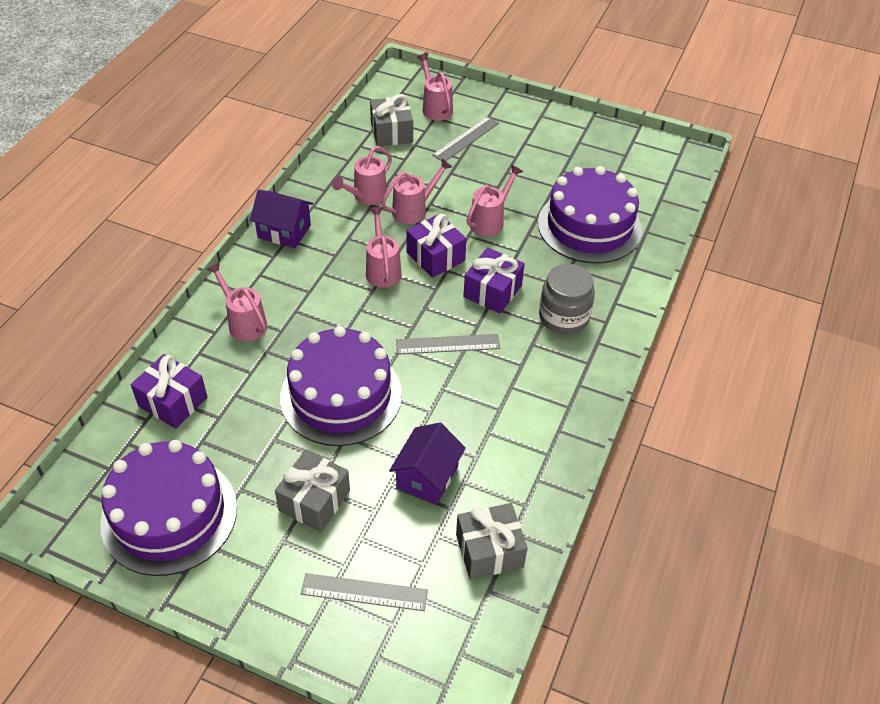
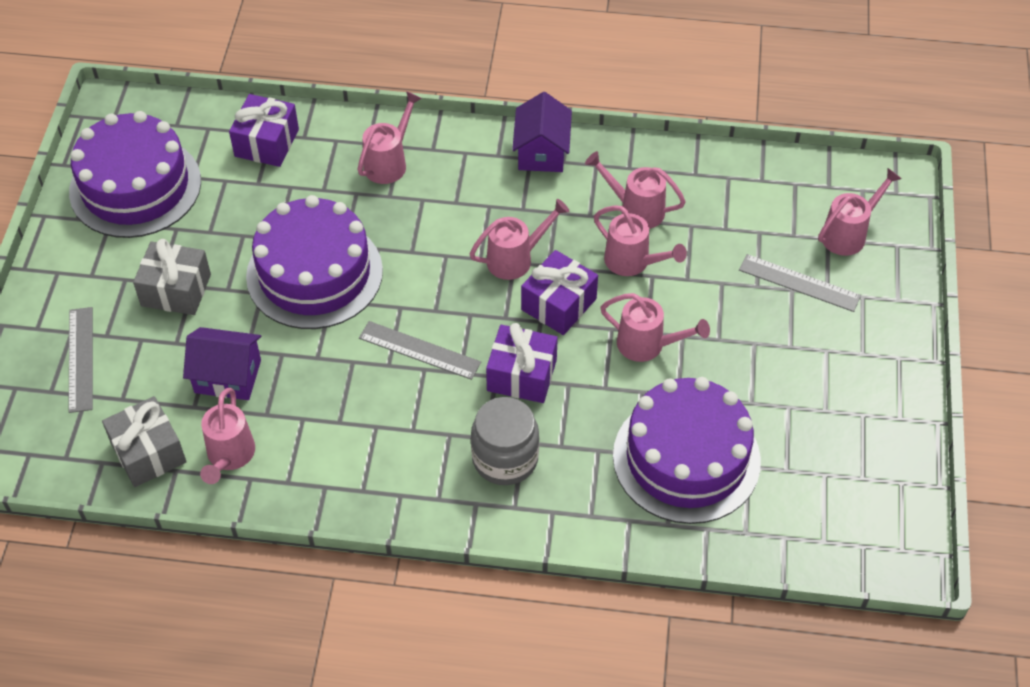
camera: 75 degrees right, 5 degrees up
grey gift [370,94,413,146] -> none
grey ruler [396,334,500,355] -> grey ruler turned 45 degrees counterclockwise [359,321,481,380]
none -> pink watering can [200,388,255,484]

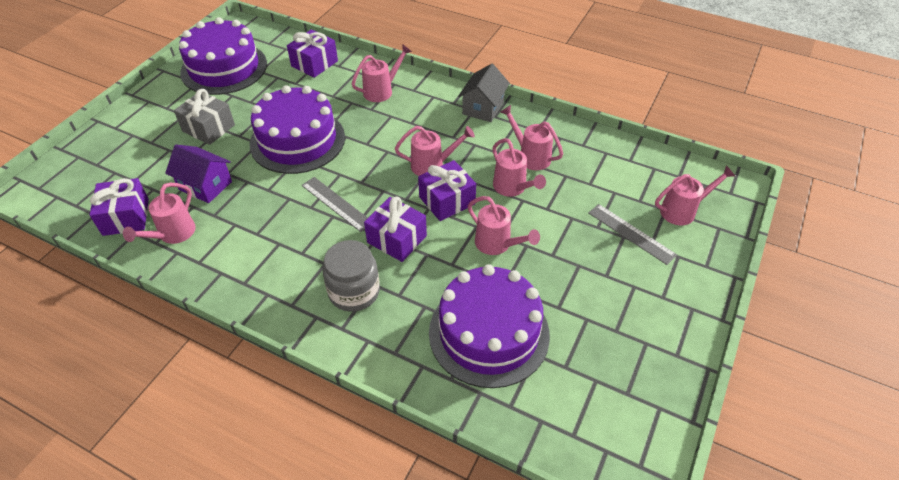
camera: 20 degrees right, 5 degrees down
grey ruler [68,307,93,413] -> none
grey gift [102,396,186,487] -> purple gift [90,178,149,236]
purple house [512,92,572,172] -> grey house [458,64,510,122]

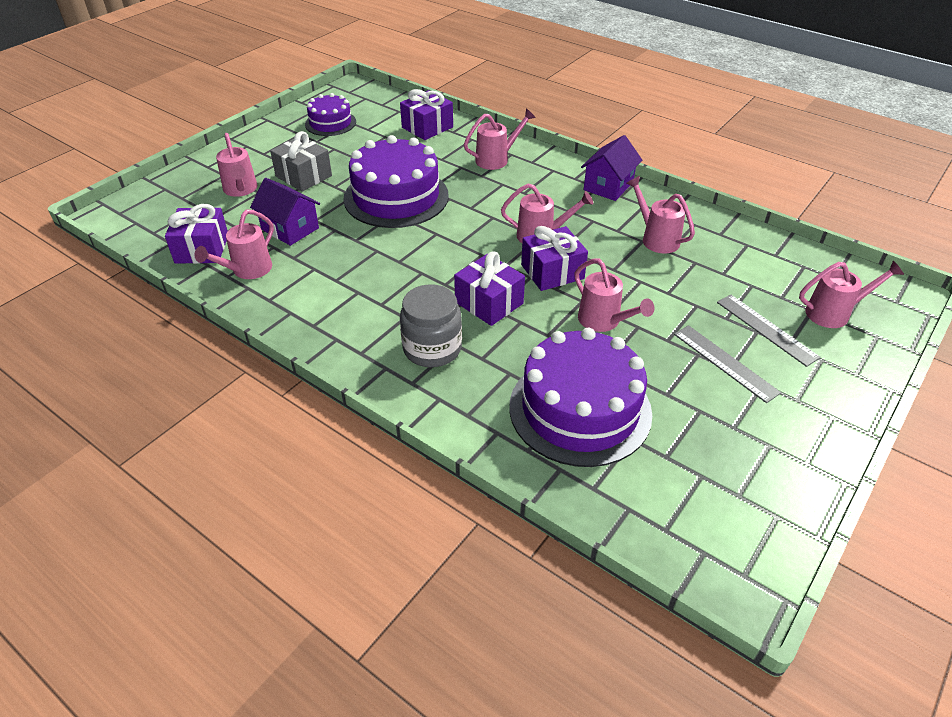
camera: 10 degrees right, 5 degrees down
purple cake [179,17,267,95] -> purple cake [305,93,356,136], size x0.55
grey ruler [302,177,368,232] -> grey ruler moved to [674,325,781,403]
grey house [458,64,510,122] -> purple house [581,135,642,201]
pink watering can [493,138,546,197] -> pink watering can moved to [216,133,257,197]

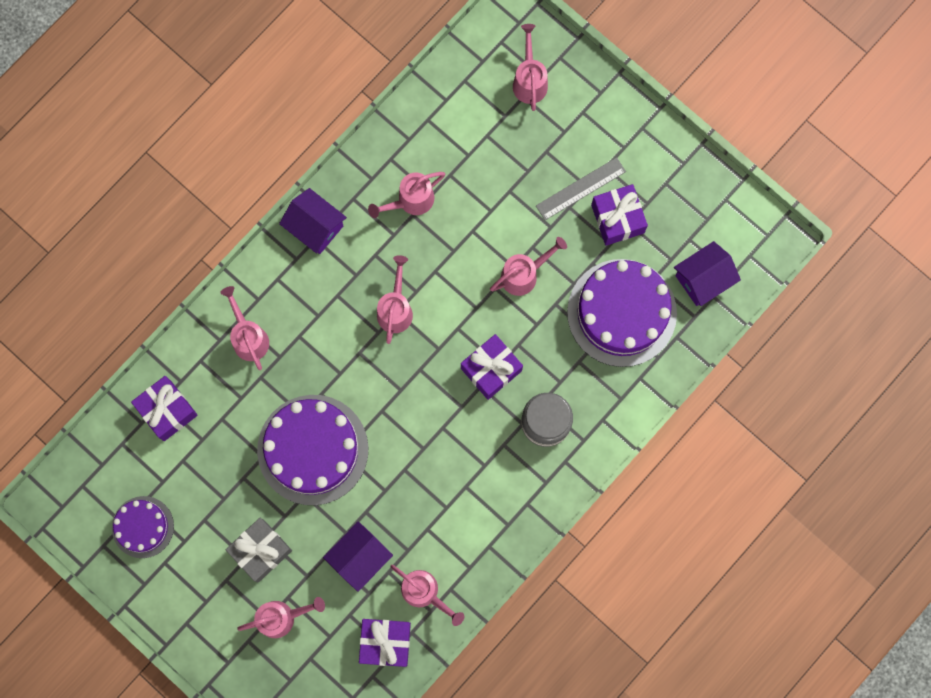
camera: 85 degrees left, 35 degrees up
purple gift [521,226,588,291] -> purple gift moved to [591,184,648,246]
grey ruler [717,294,821,367] -> none
none -> purple house [674,241,741,306]

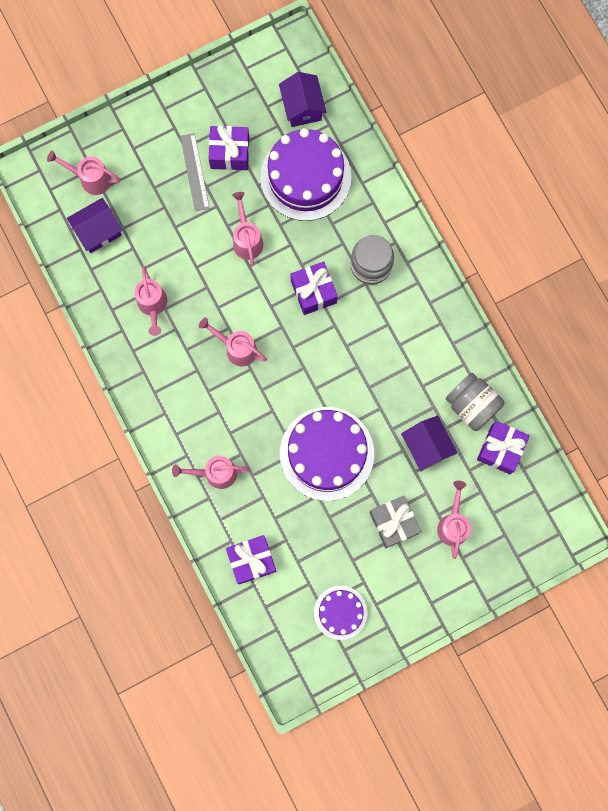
camera: 70 degrees left, 0 degrees up
purple house [279,188,347,254] -> purple house moved to [67,198,122,253]
pink watering can [390,565,464,626] -> grey jar [446,373,505,431]

